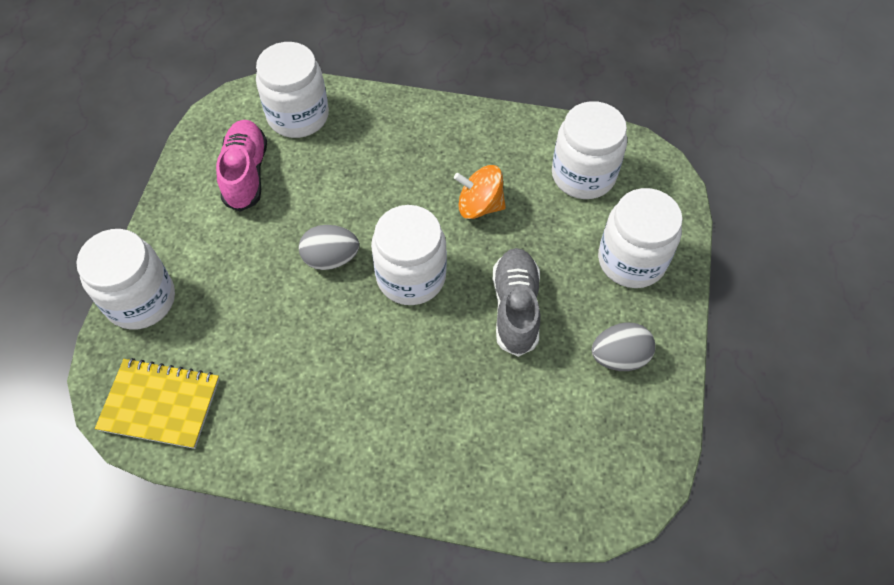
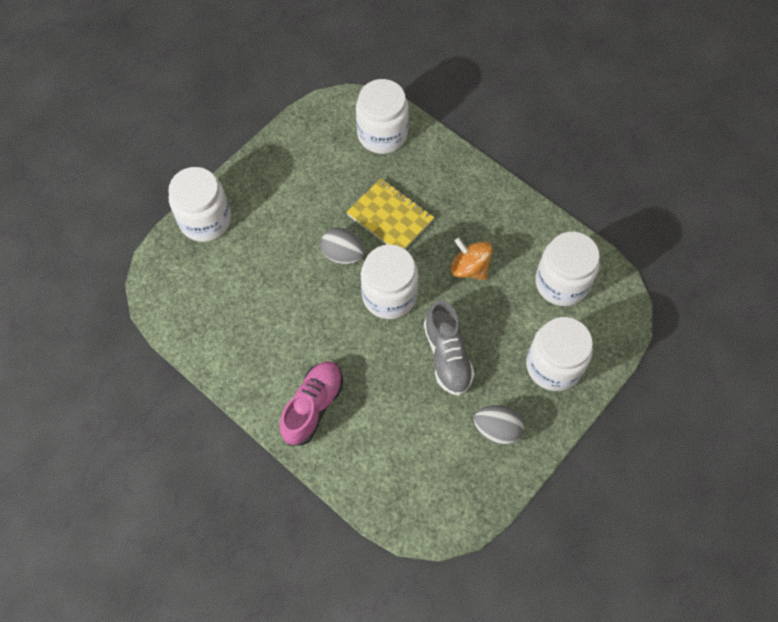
camera: 30 degrees right, 5 degrees up
yellow notebook [95,358,219,449] -> yellow notebook moved to [346,178,434,249]
pink shoe [216,120,267,212] -> pink shoe moved to [280,361,343,445]
grey shoe [493,248,541,357] -> grey shoe turned 135 degrees clockwise [424,300,474,396]

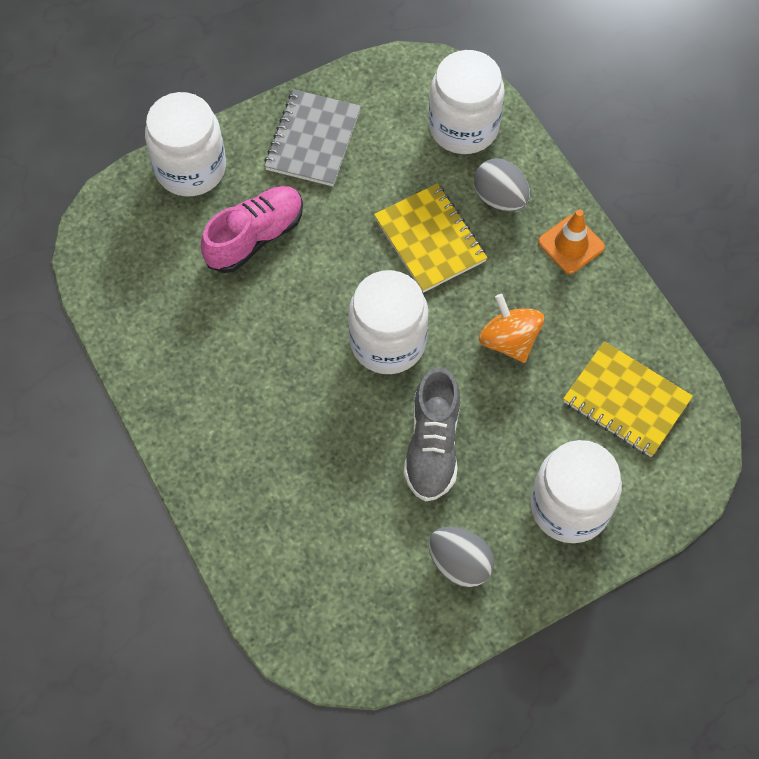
camera: 20 degrees right, 0 degrees up
pink shoe [280,361,343,445] -> pink shoe moved to [201,186,303,273]
grey egg [320,228,365,264] -> grey egg moved to [474,158,530,211]
white jar [535,232,600,306] -> yellow notebook [563,341,693,457]
none -> grey notebook [264,90,361,186]
none -> orange traffic cone [538,210,605,274]

